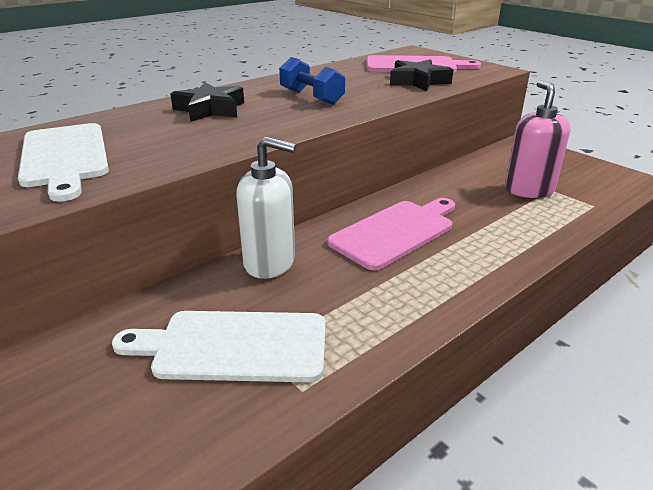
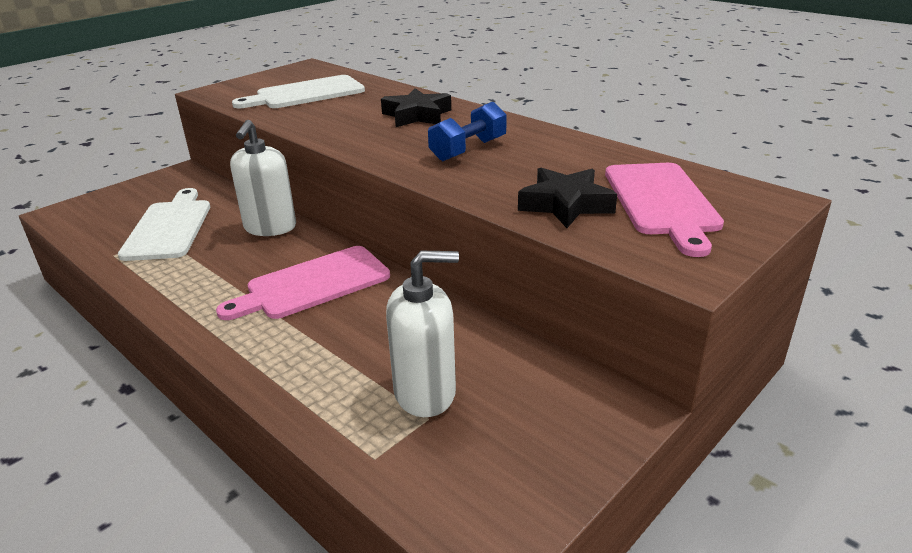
camera: 85 degrees right, 0 degrees up
pink cutting board [327,198,455,271] -> pink cutting board turned 105 degrees clockwise [216,246,390,320]
pink soap dispenser [505,80,570,198] -> white soap dispenser [386,251,459,417]

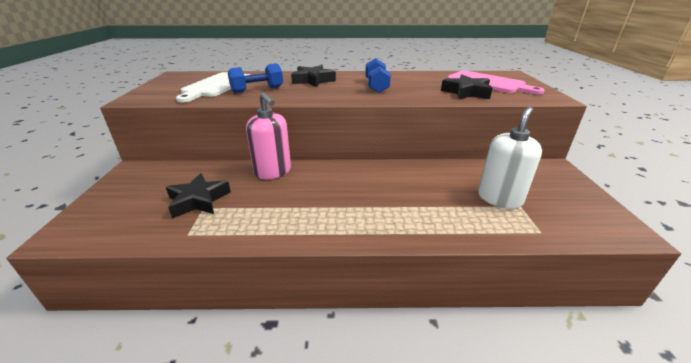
camera: 45 degrees left, 0 degrees up
white cutting board [118,188,210,261] -> black star [166,173,231,218]
pink cutting board [216,246,390,320] -> none
white soap dispenser [230,120,296,236] -> pink soap dispenser [246,93,291,179]
none -> blue dumbbell [228,63,283,93]

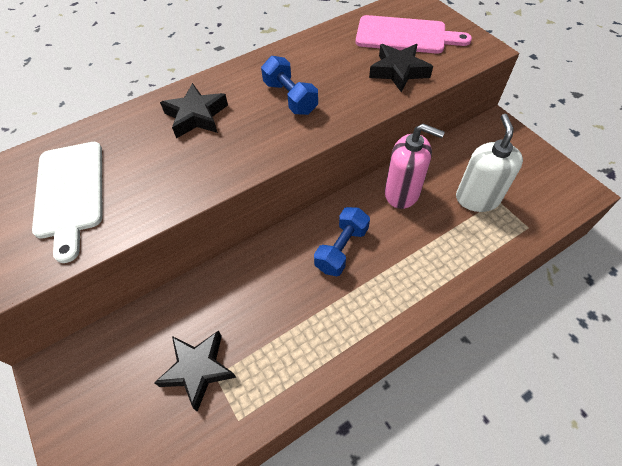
camera: 30 degrees left, 25 degrees up
blue dumbbell [228,63,283,93] -> blue dumbbell moved to [314,207,370,276]
pink soap dispenser [246,93,291,179] -> pink soap dispenser moved to [385,124,445,209]

